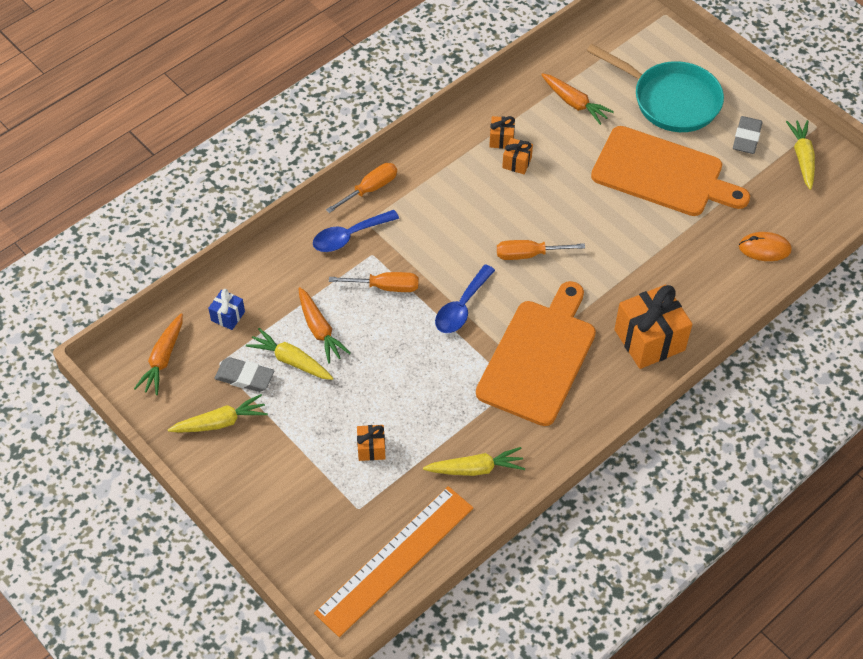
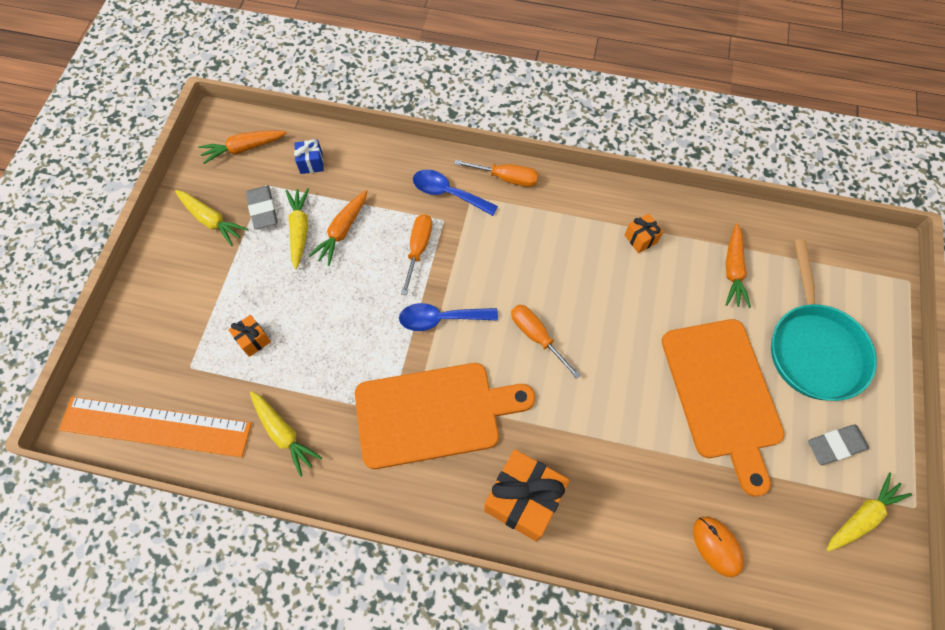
camera: 55 degrees right, 10 degrees up
orange screwdriver [329,272,419,292] -> orange screwdriver turned 135 degrees counterclockwise [401,214,432,295]
orange gift [502,138,533,174] -> none

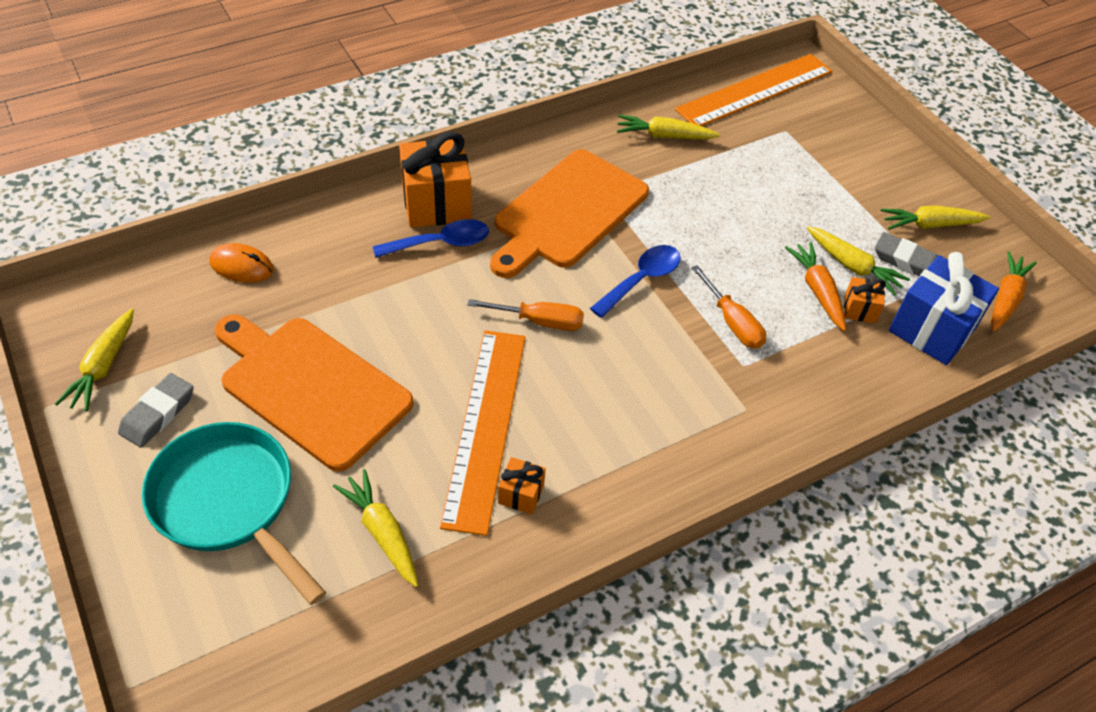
camera: 135 degrees right, 15 degrees down
orange gift [228,315,271,357] -> orange gift moved to [844,277,886,323]
blue gift [294,139,324,174] -> blue gift [889,252,999,365], size x2.08
blue spoon [413,170,498,216] -> blue spoon moved to [373,219,489,258]
orange screwdriver [454,160,538,187] -> none
orange carrot [726,223,751,308] -> yellow carrot [333,469,418,587]
none -> orange ruler [440,330,526,536]

